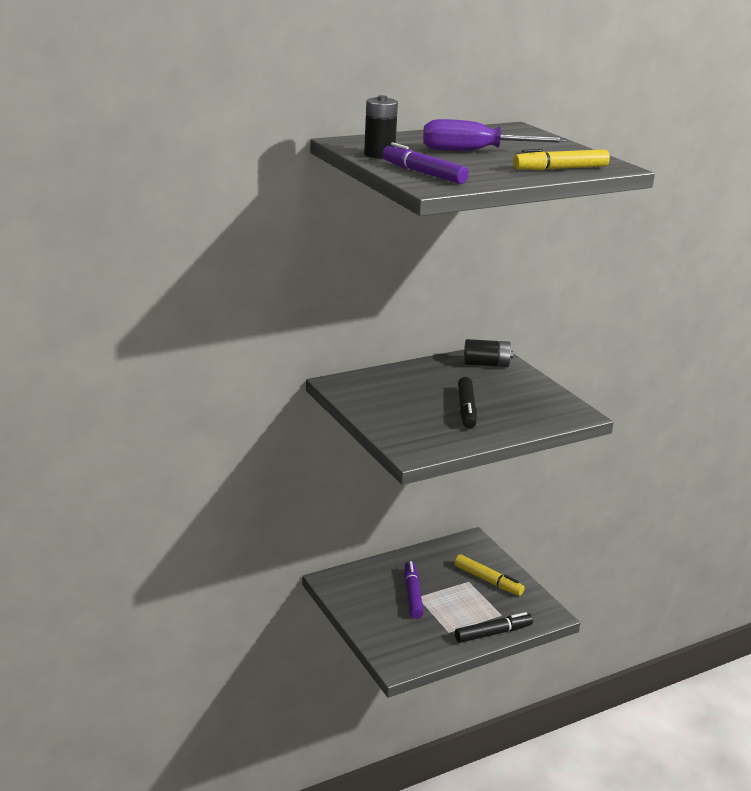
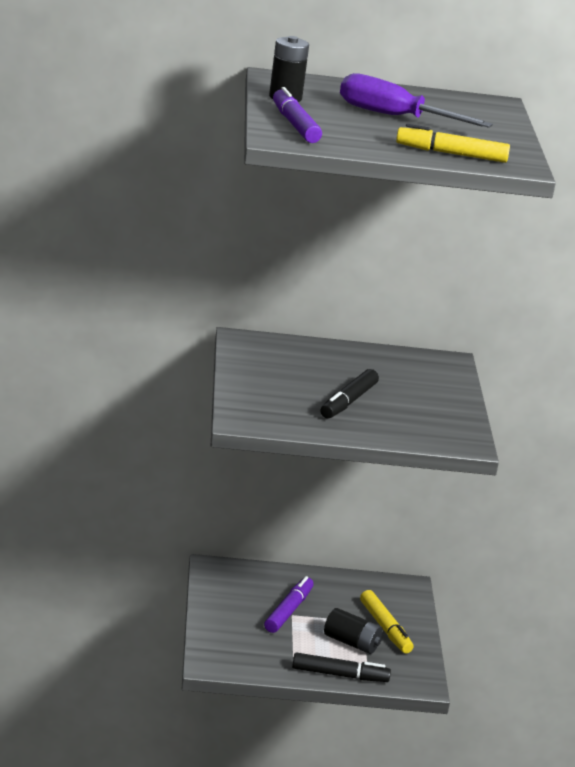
camera: 25 degrees right, 0 degrees up
black battery [464,339,513,367] -> black battery moved to [324,608,383,654]

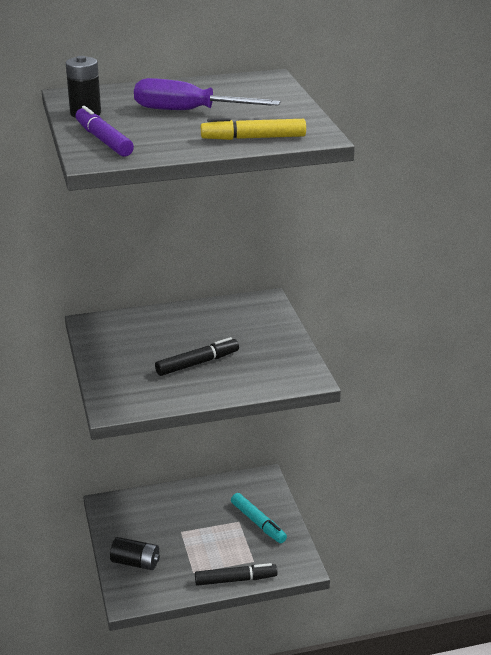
camera: 10 degrees left, 5 degrees up
purple marker [264,576,314,633] -> none
black marker [320,369,379,419] -> black marker turned 135 degrees counterclockwise [155,337,239,376]
black battery [324,608,383,654] -> black battery moved to [110,537,160,570]
yellow marker [360,590,414,653] -> turquoise marker [231,493,287,543]

